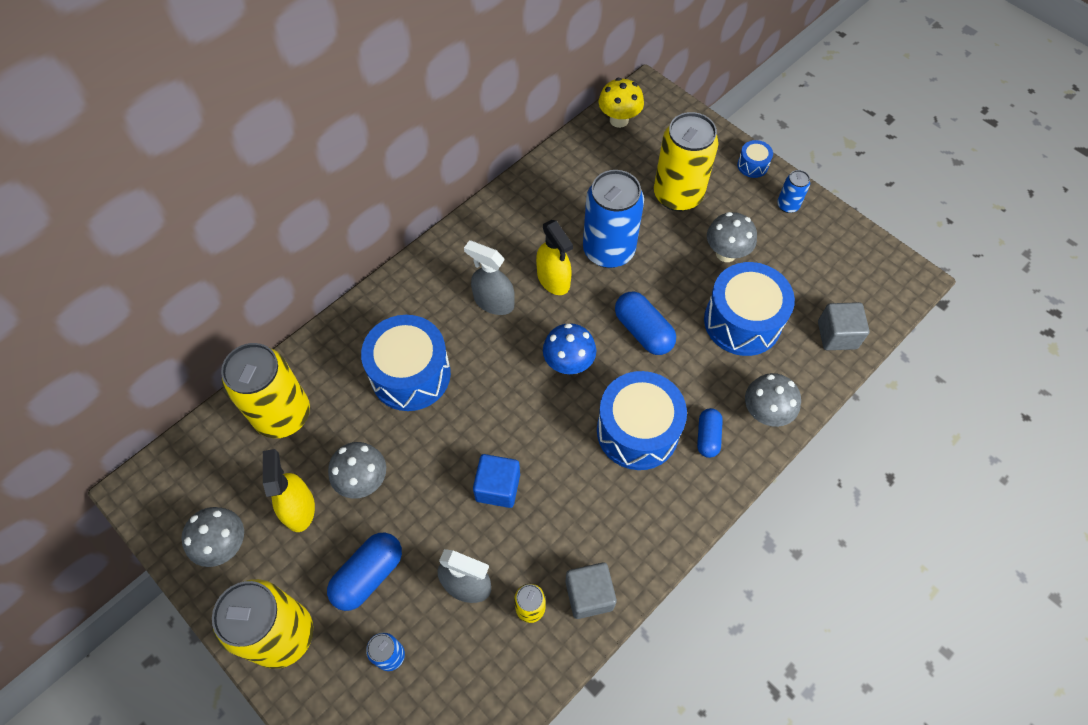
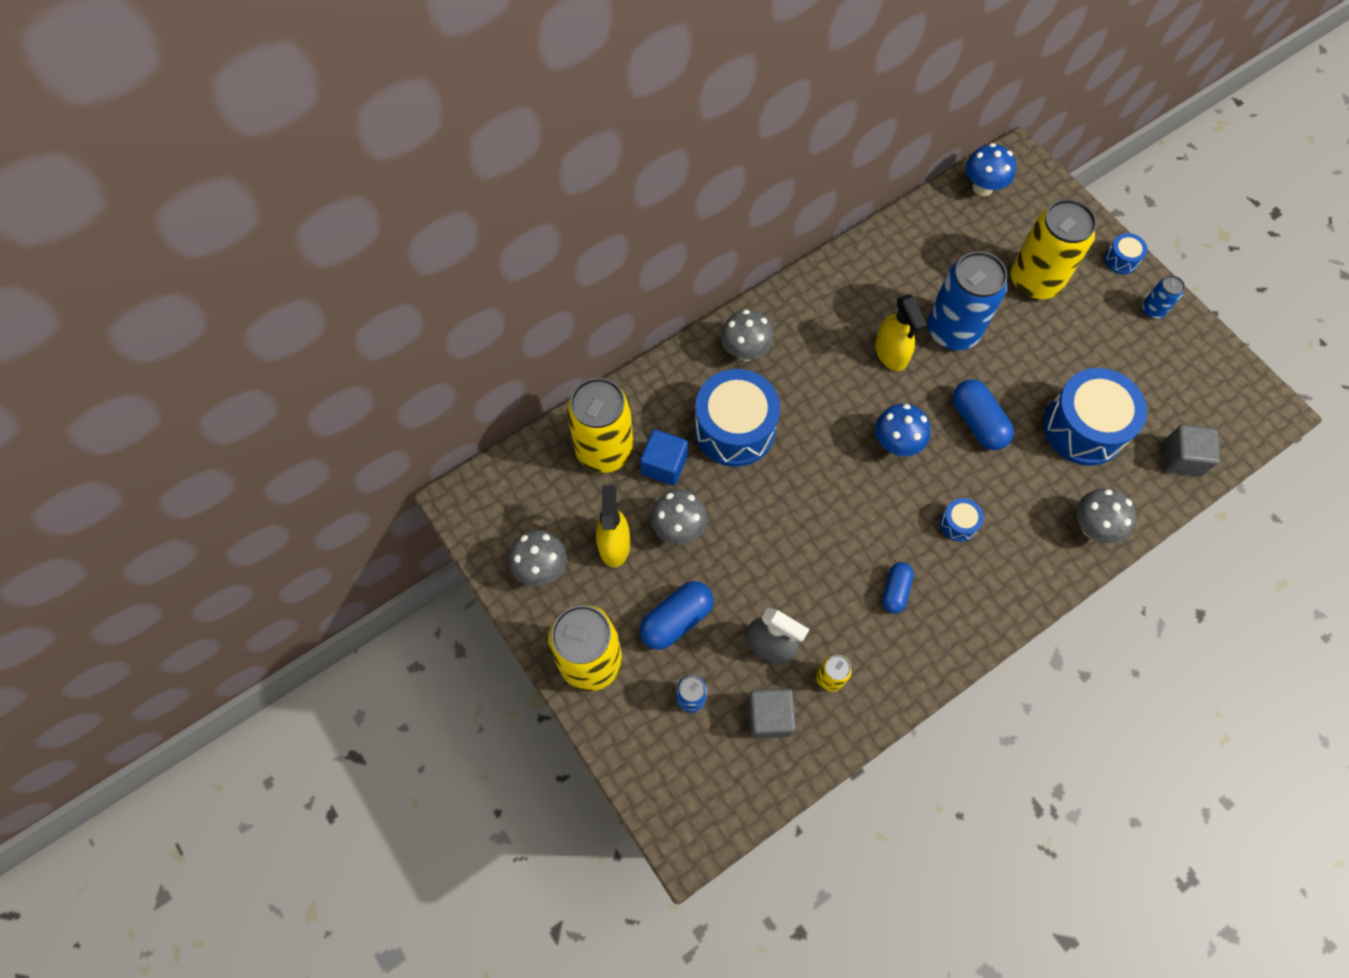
camera: 10 degrees right, 5 degrees up
grey spray bottle [464,240,515,315] -> none
blue cube [473,454,520,508] -> blue cube moved to [640,429,688,486]
grey cube [565,563,617,619] -> grey cube moved to [748,689,796,739]
blue drum [597,371,687,470] -> blue drum [940,498,984,542], size x0.44
yellow mushroom [599,78,644,128] -> blue mushroom [966,143,1016,196]
blue capsule [697,408,723,458] -> blue capsule moved to [882,562,914,613]
grey mushroom [707,212,757,262] -> grey mushroom moved to [721,309,774,361]

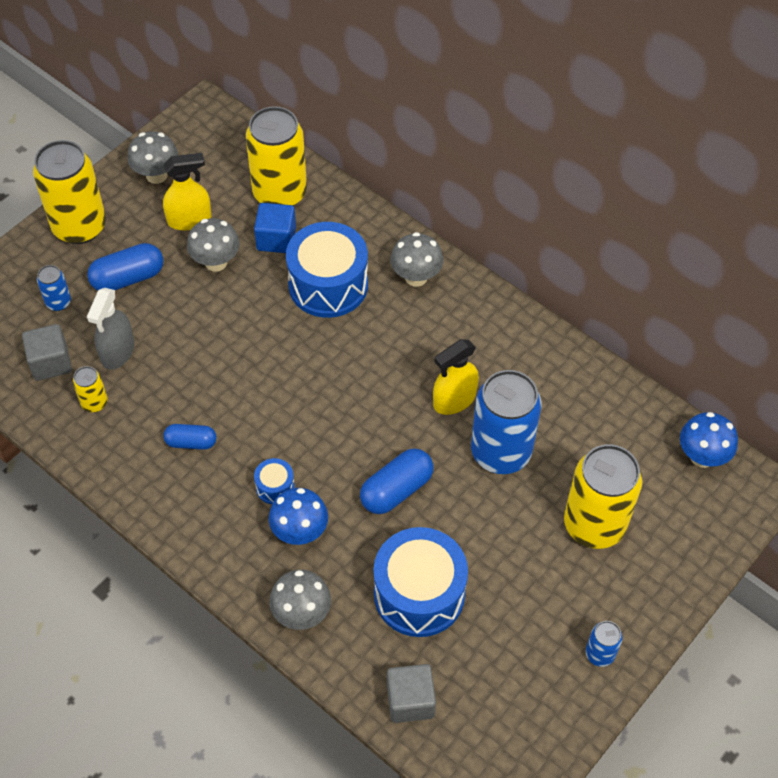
camera: 75 degrees right, 10 degrees down
blue capsule [639,581,714,650] -> blue capsule turned 60 degrees counterclockwise [87,243,163,291]
blue mushroom [875,404,931,456] -> blue mushroom moved to [269,488,328,545]
blue drum [1105,233,1148,274] -> none

